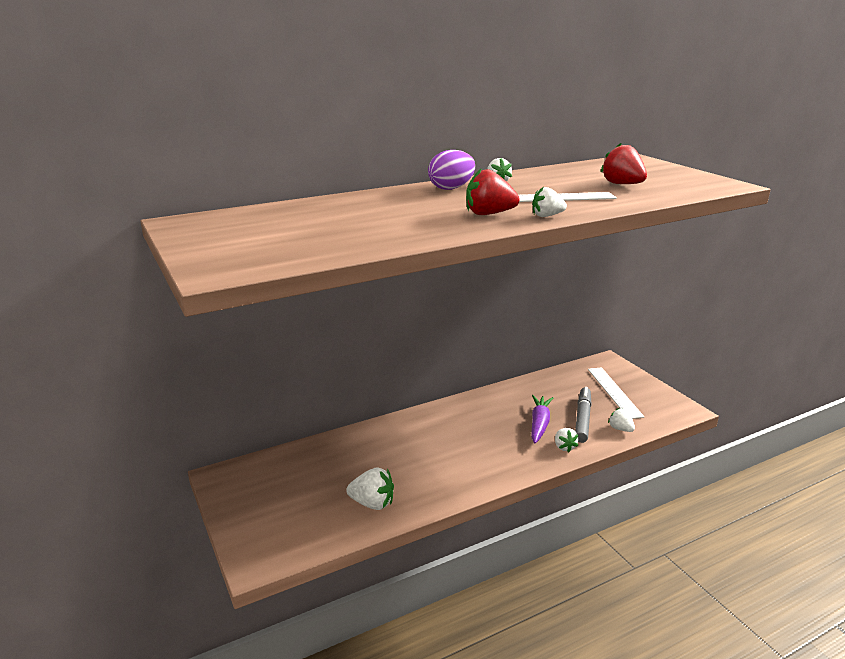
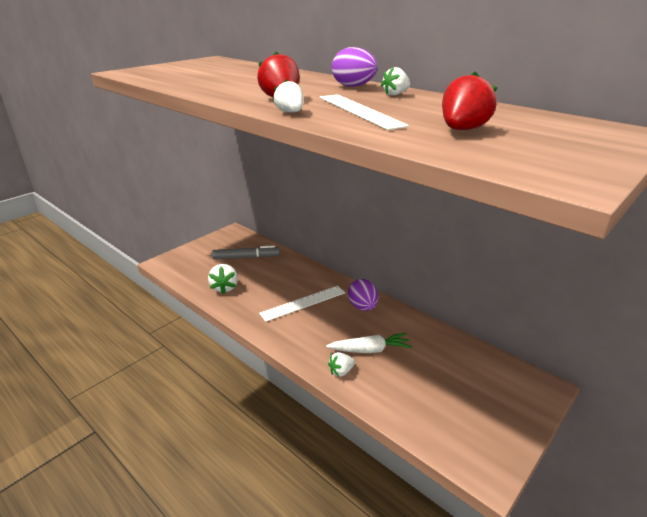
camera: 70 degrees right, 5 degrees up
purple carrot [531,395,553,443] -> white carrot [326,333,412,353]
grey marker [575,387,592,443] -> grey marker moved to [212,245,280,259]
white ruler [588,367,644,419] -> white ruler moved to [259,286,345,322]
white strawberry [608,408,635,432] -> none
none -> purple egg [348,279,379,311]

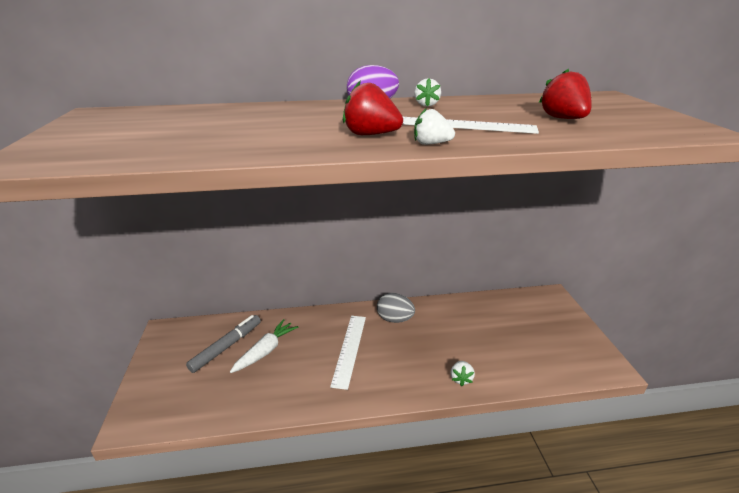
camera: 50 degrees left, 0 degrees up
white strawberry [208,264,238,294] -> none
white carrot [326,333,412,353] -> white carrot moved to [230,319,298,373]
purple egg [348,279,379,311] -> grey egg [377,293,415,323]

